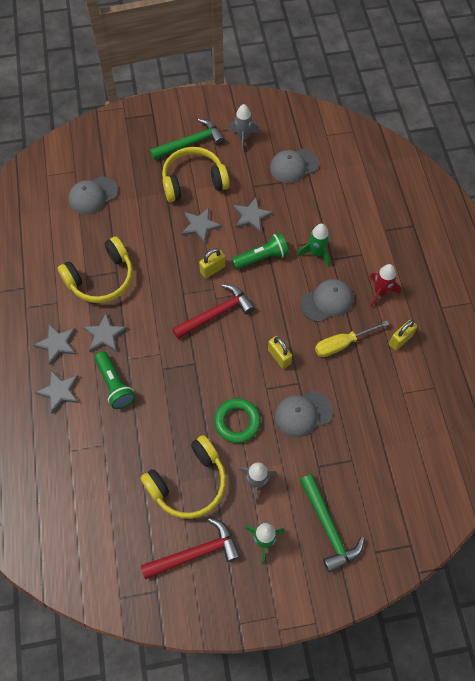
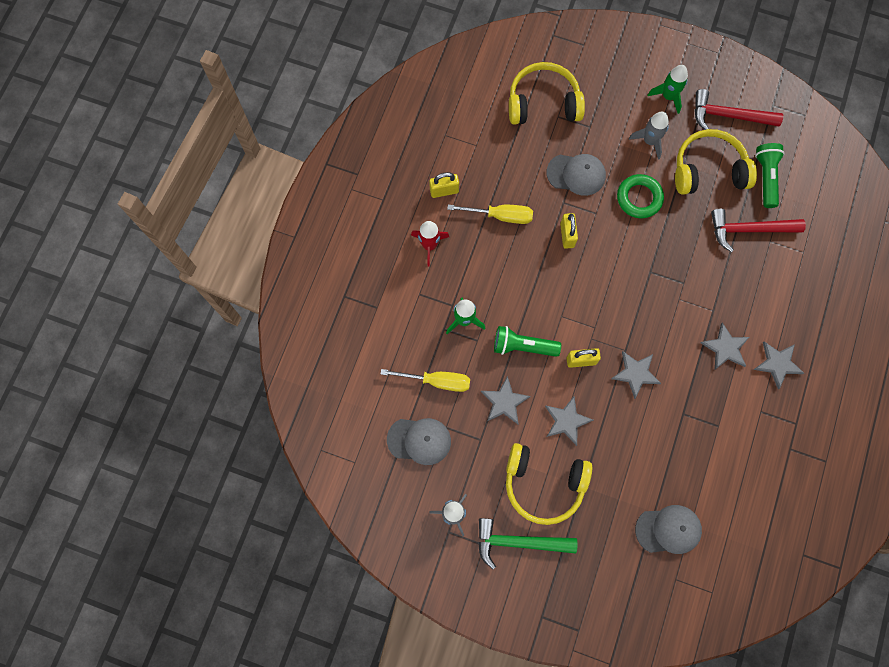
camera: 150 degrees left, 10 degrees up
grey star [34,370,79,414] -> grey star moved to [611,351,661,399]
yellow headphones [58,236,133,303] -> yellow headphones moved to [509,62,585,125]
green flashlight [94,351,135,409] -> green flashlight moved to [755,143,785,208]
red hammer [172,284,255,339] -> red hammer moved to [711,209,806,252]
grey cap [300,279,353,322] -> none
green hammer [300,474,364,573] -> none
none -> yellow screwdriver [381,369,470,392]

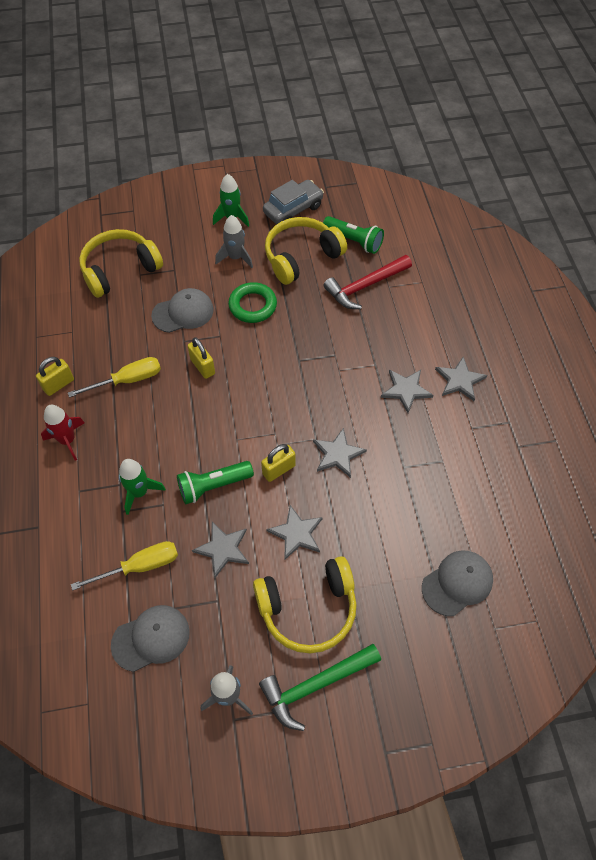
camera: 30 degrees left, 15 degrees down
red hammer [695,89,783,130] -> grey car [263,180,324,224]
green flashlight [755,143,785,208] -> green flashlight turned 150 degrees clockwise [323,216,384,254]

